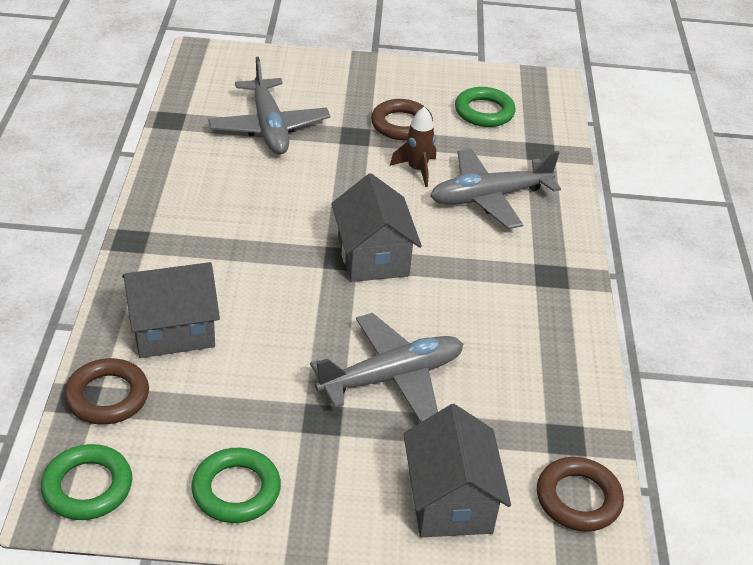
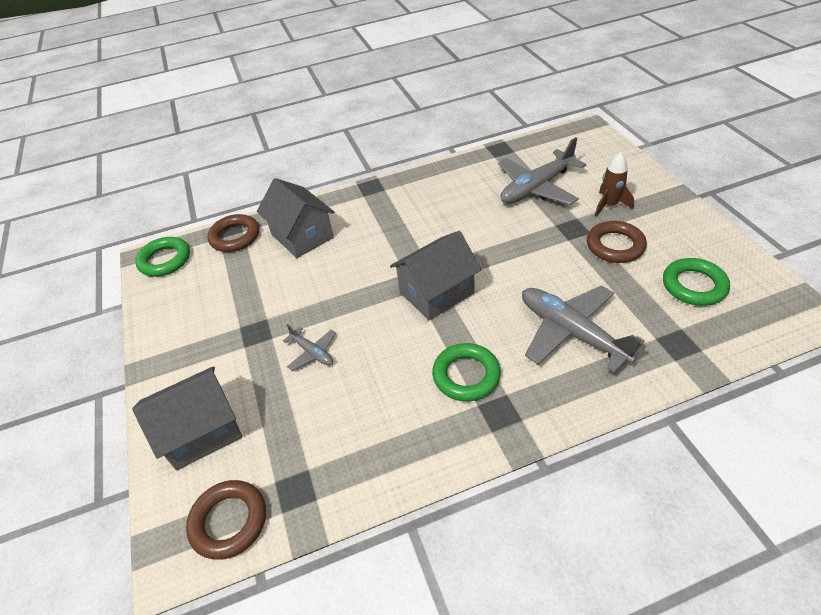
camera: 75 degrees right, 5 degrees up
green ring [191,448,281,523] -> green ring moved to [432,343,501,401]
grey plane [310,313,463,423] -> grey plane [283,324,336,371], size x0.49
brown rocket [390,107,436,187] -> brown rocket moved to [595,152,634,217]

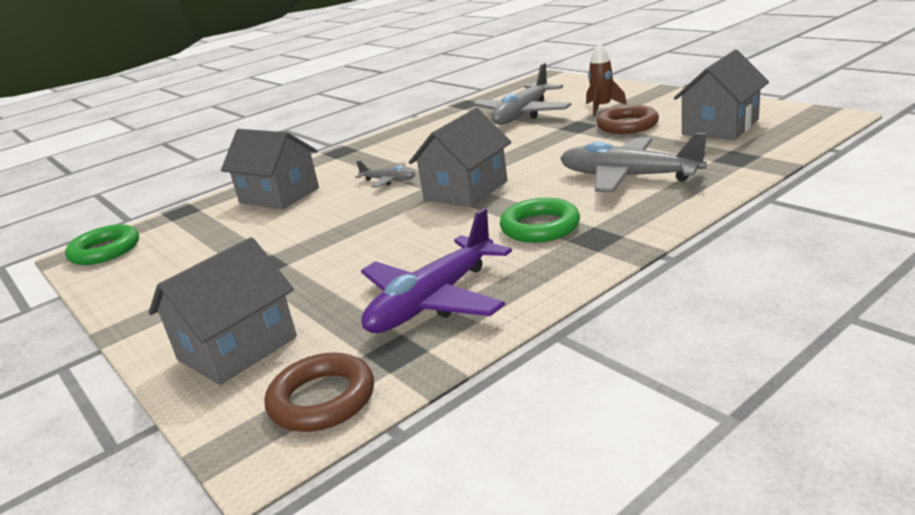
camera: 20 degrees left, 20 degrees down
brown ring [207,214,260,252] -> none
grey plane [283,324,336,371] -> grey plane moved to [355,161,416,188]
green ring [663,258,730,306] -> grey house [674,50,769,140]
none -> purple plane [361,208,512,333]

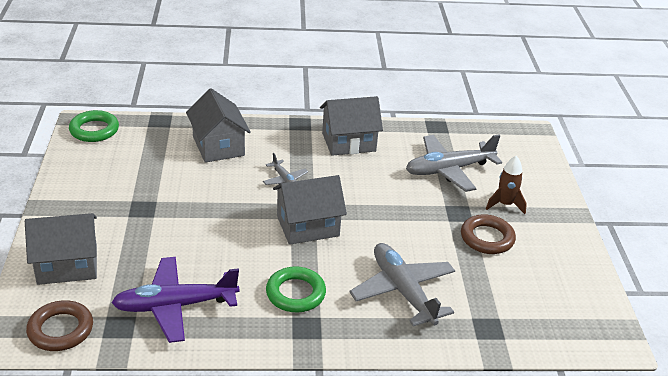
camera: 30 degrees right, 10 degrees up
grey house [674,50,769,140] -> grey house moved to [320,96,383,156]

